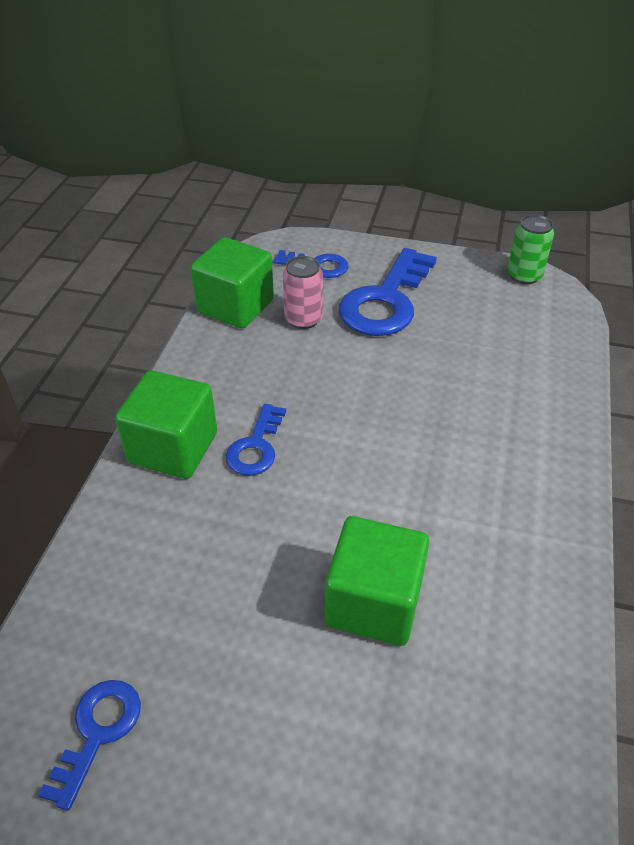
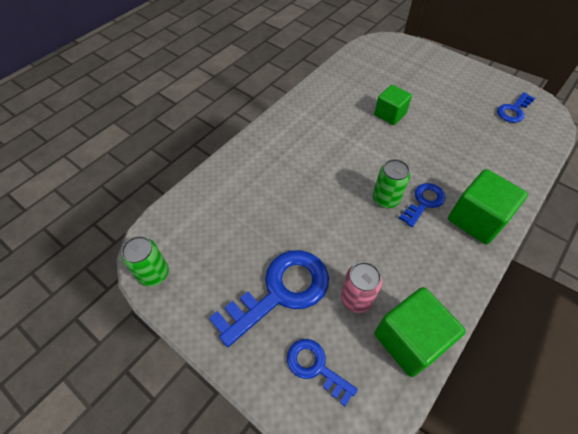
camera: 155 degrees left, 10 degrees up
green cube [325,516,429,646] -> green cube [374,85,412,125], size x0.66
none -> green can [373,159,410,208]

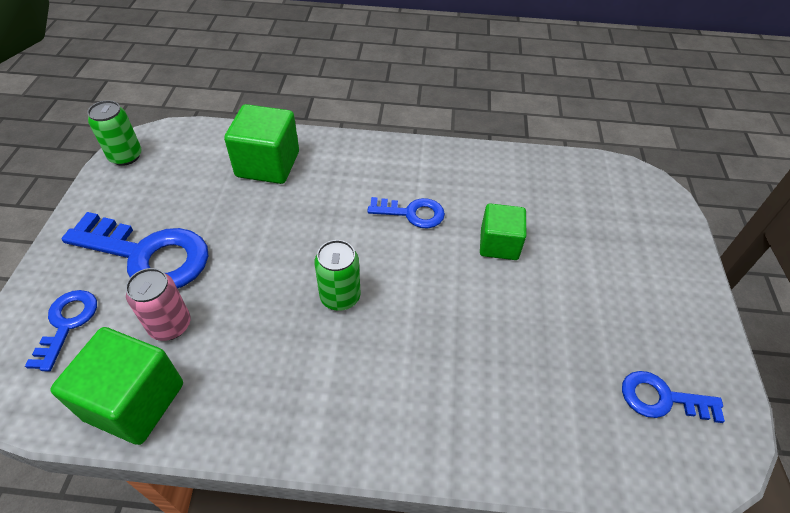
camera: 55 degrees right, 5 degrees down
blue key [399,183,445,227] -> blue key moved to [367,197,445,228]
green cube [448,169,528,244] -> green cube moved to [224,104,299,184]

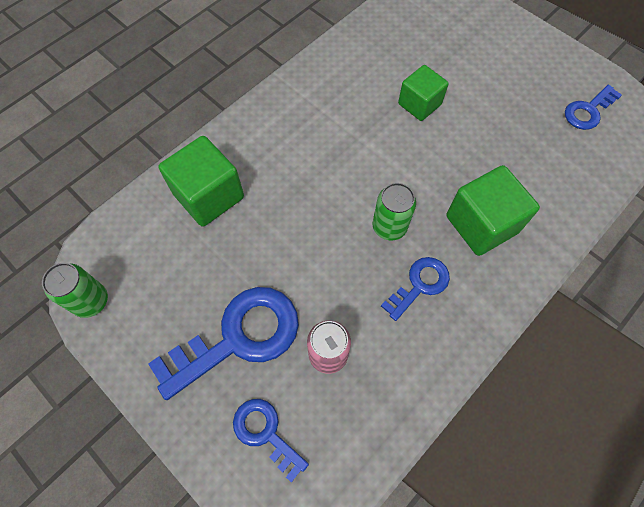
camera: 50 degrees left, 15 degrees up
green cube [50,327,183,445] -> green cube moved to [446,165,540,256]
blue key [367,197,445,228] -> blue key moved to [381,257,450,321]

